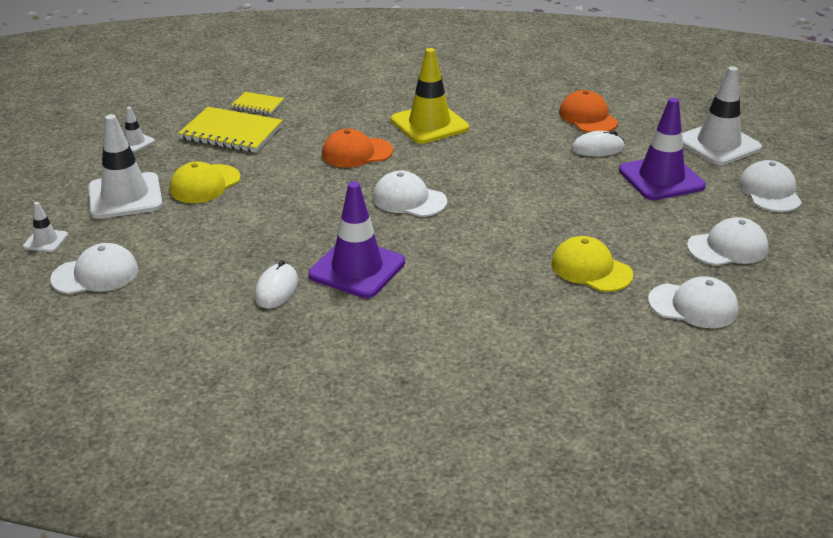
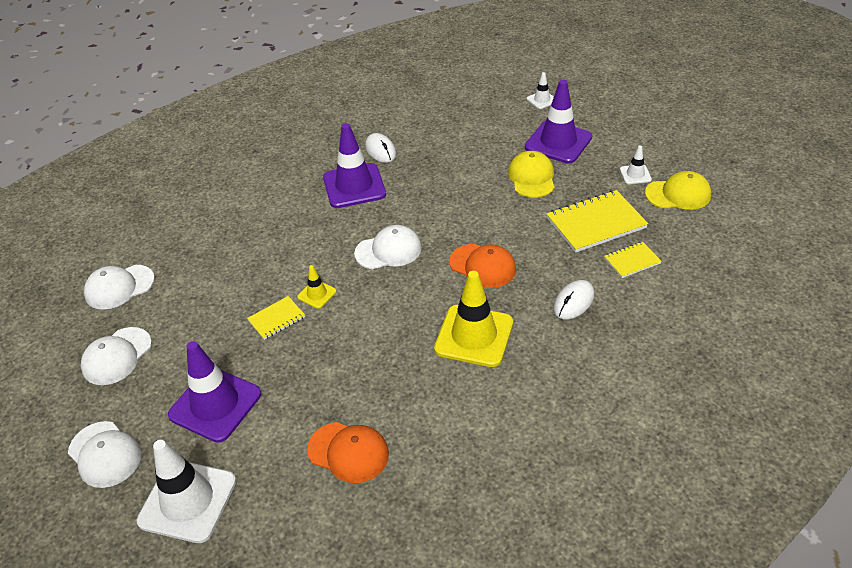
camera: 140 degrees right, 10 degrees up
white cap [50,243,138,294] -> none
white traffic cone [88,114,163,219] -> purple traffic cone [525,80,592,164]
orange cap [322,129,393,168] -> orange cap turned 90 degrees clockwise [449,244,516,288]
yellow cap [551,236,633,292] -> yellow cap moved to [645,171,711,210]
white mouse [571,131,625,157] -> white mouse moved to [553,280,594,319]
none -> yellow notebook [247,296,305,340]
none -> yellow traffic cone [297,265,337,309]

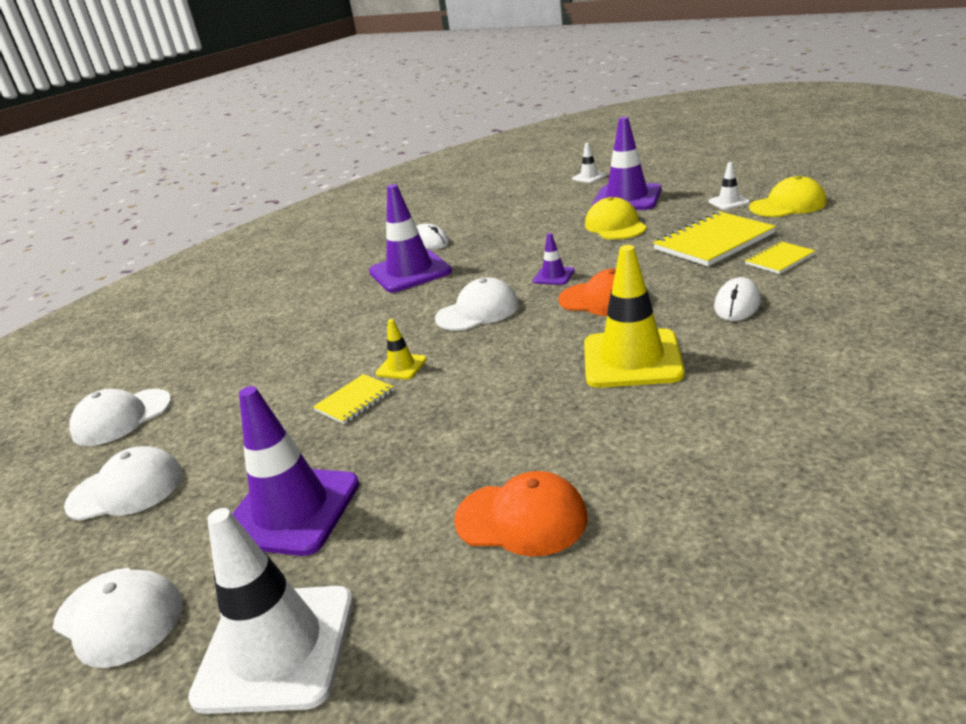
camera: 10 degrees left, 15 degrees down
white cap [81,327,152,385] -> white cap turned 120 degrees counterclockwise [64,446,183,521]
none -> purple traffic cone [533,233,575,285]

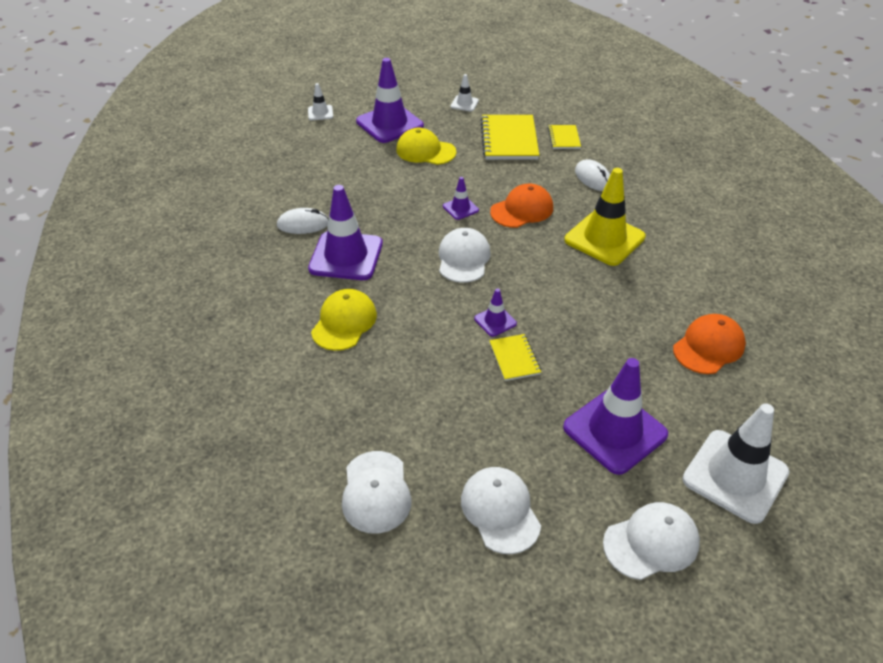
camera: 60 degrees left, 15 degrees up
white cap [64,446,183,521] -> white cap turned 45 degrees counterclockwise [461,467,541,554]
yellow traffic cone [376,319,427,380] -> purple traffic cone [474,288,517,337]
yellow cap [749,175,827,217] -> yellow cap moved to [311,289,377,351]

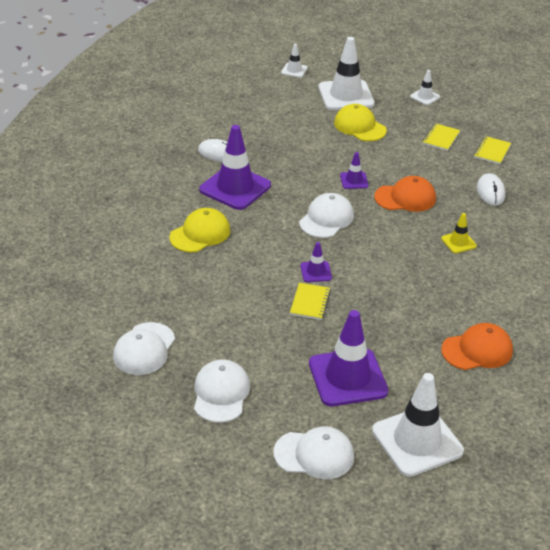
camera: 25 degrees right, 5 degrees down
purple traffic cone [356,58,424,143] -> white traffic cone [318,37,375,110]
yellow notebook [481,115,539,160] -> yellow notebook [423,123,460,151], size x0.53
yellow traffic cone [564,168,646,266] -> yellow traffic cone [441,213,477,253], size x0.47

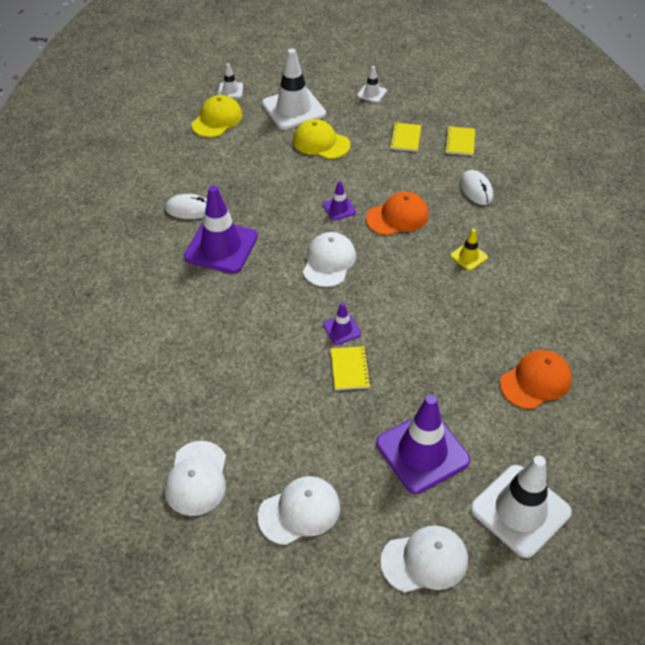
camera: 15 degrees left, 10 degrees up
yellow cap [170,208,230,252] -> yellow cap moved to [191,95,242,137]
white cap [194,359,250,423] -> white cap turned 75 degrees clockwise [258,476,340,545]

